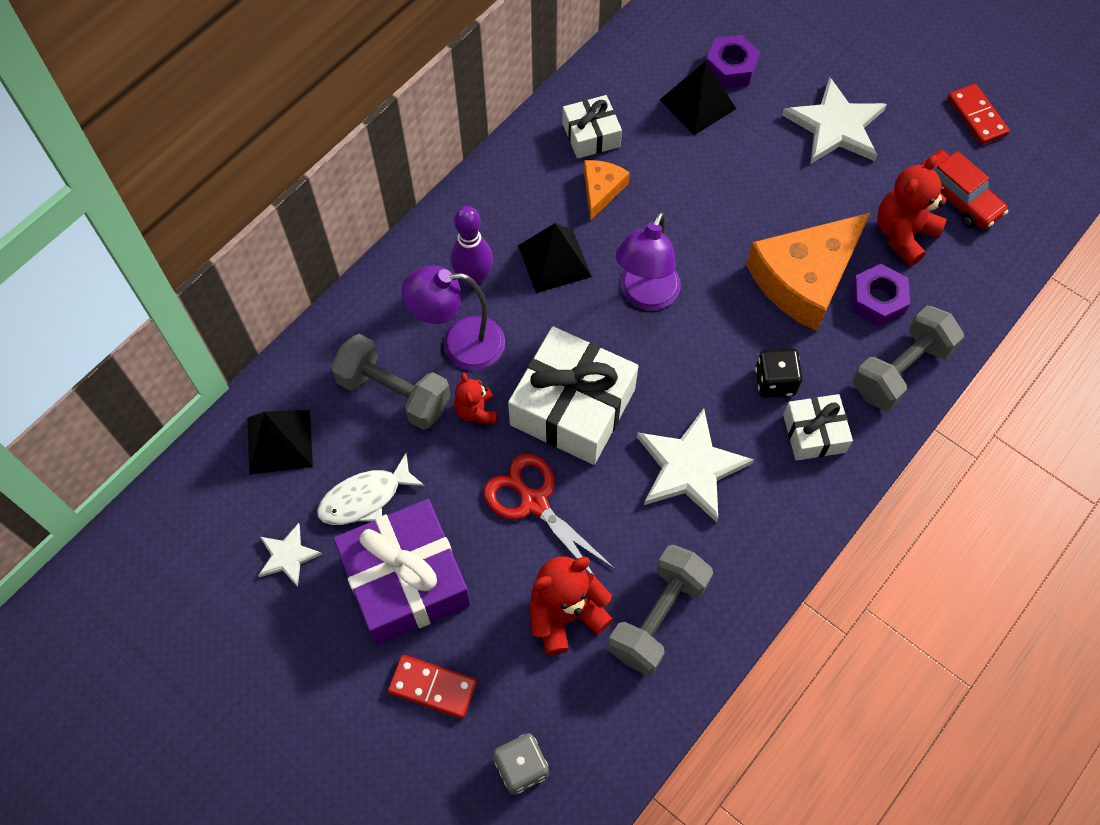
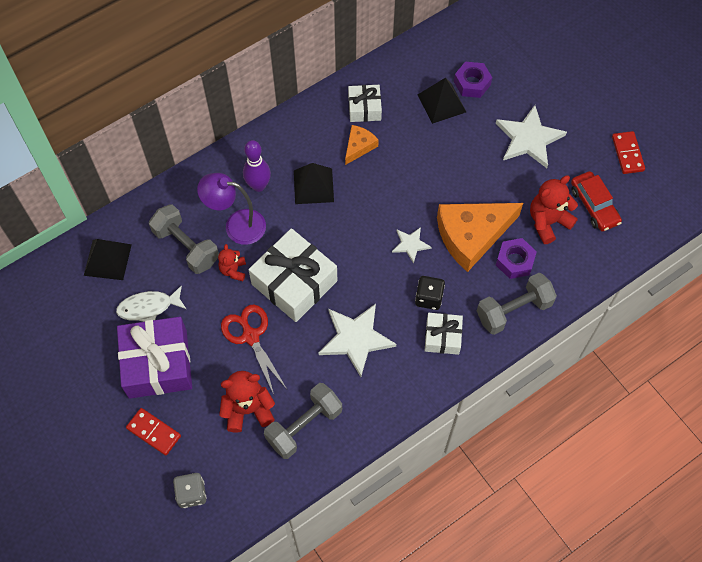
camera: 15 degrees right, 0 degrees up
white star [258,523,322,587] -> white star moved to [392,227,432,263]
purple lamp [616,212,681,310] -> none

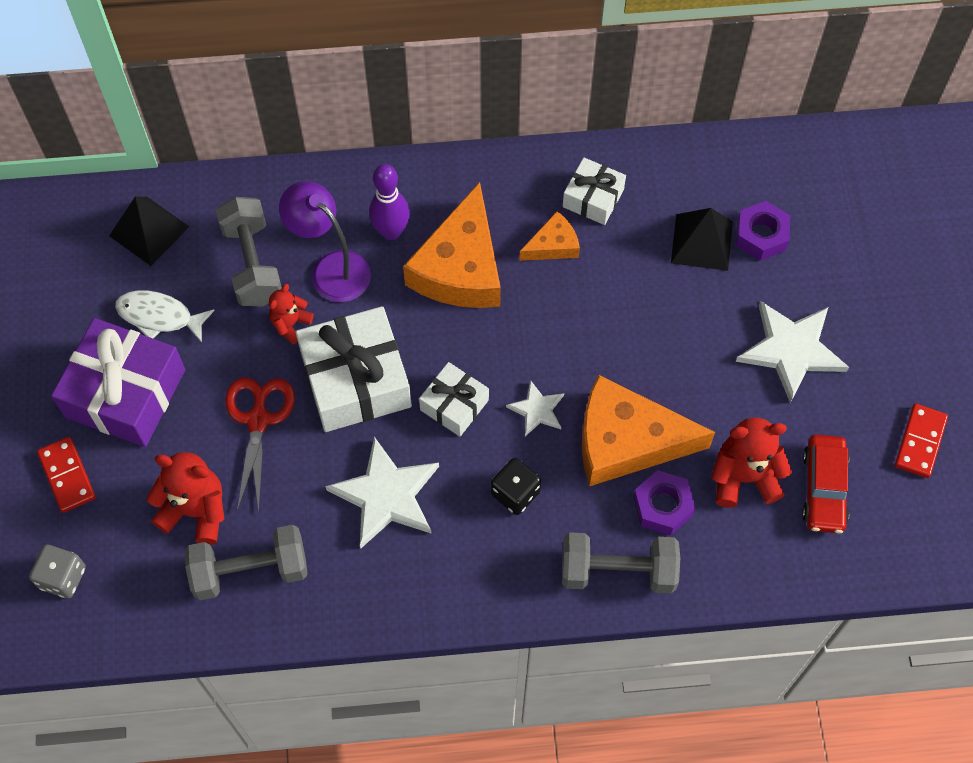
camera: 30 degrees right, 0 degrees up
black pyramid [294,163,334,204] -> orange cheese [403,182,501,308]
white gift [425,313,463,355] -> white gift moved to [419,362,489,436]

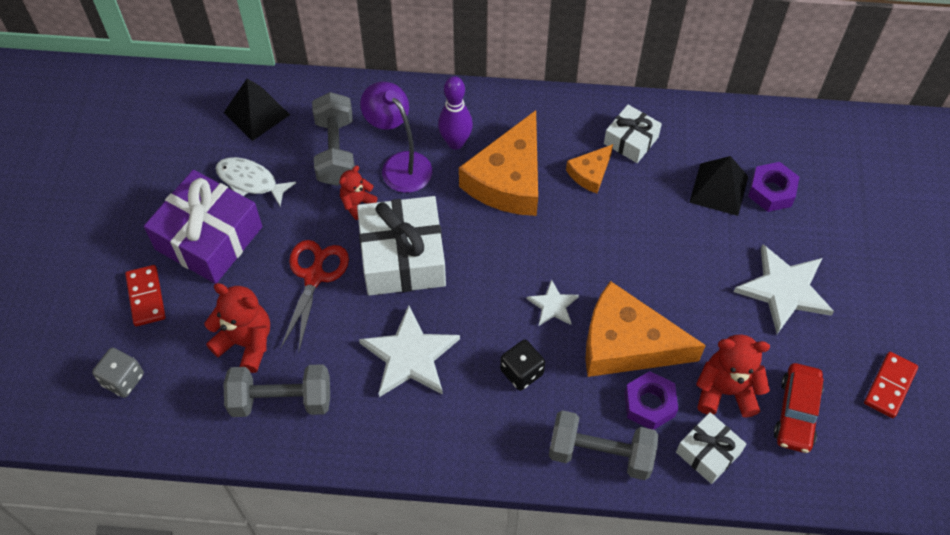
camera: 10 degrees right, 5 degrees down
white gift [419,362,489,436] -> white gift moved to [676,412,746,484]
orange cheese [519,211,580,261] -> orange cheese turned 150 degrees clockwise [566,144,613,193]

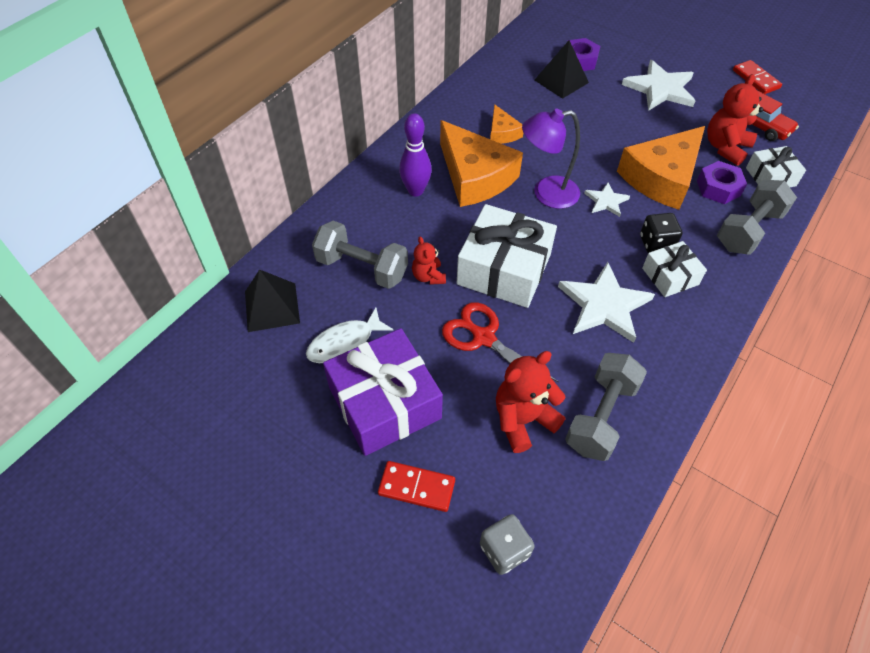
camera: 60 degrees left, 5 degrees down
purple lamp [360,82,432,193] -> purple lamp moved to [522,109,580,209]
white gift [604,105,662,163] -> white gift moved to [642,241,707,297]

